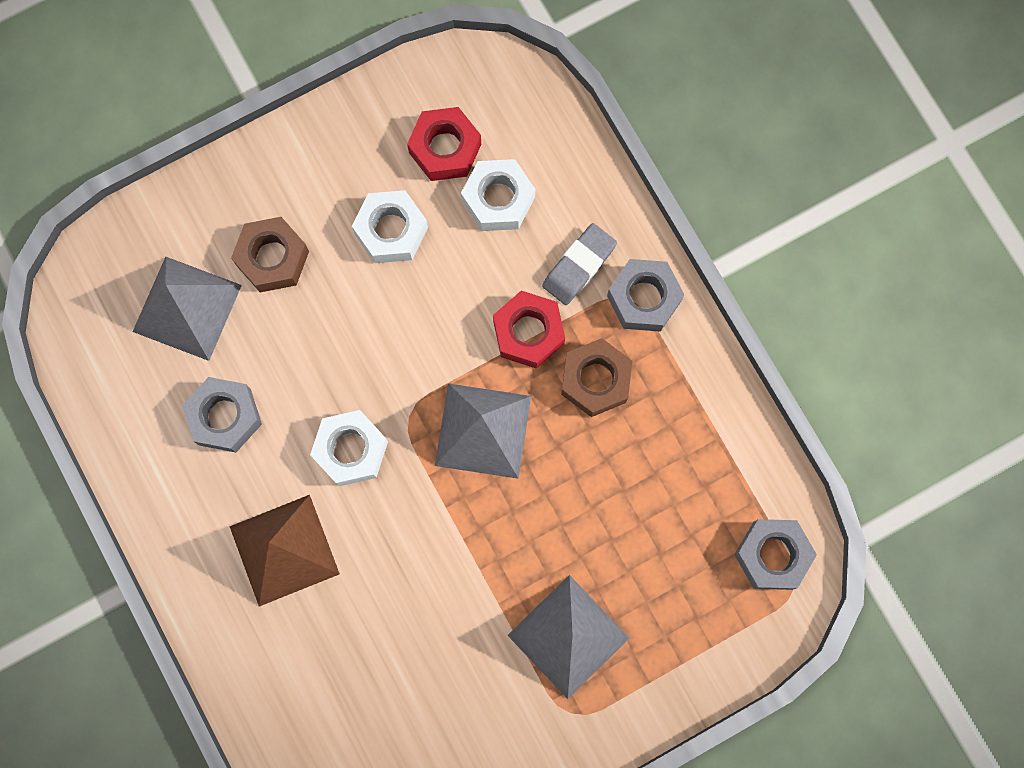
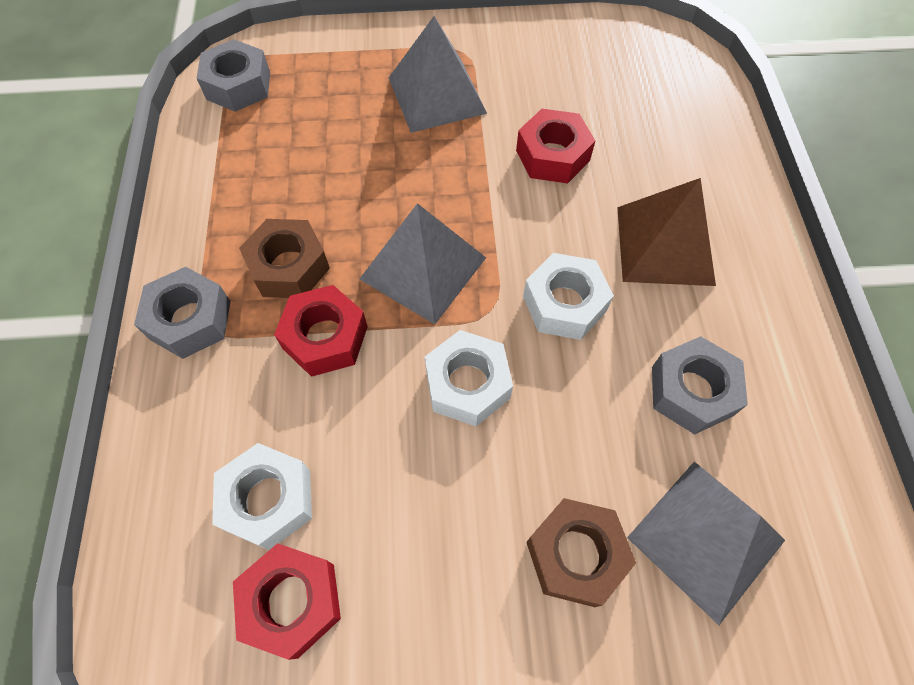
camera: 155 degrees left, 15 degrees down
white nut [352,190,428,263] -> white nut moved to [425,330,513,426]
grey eraser [542,223,617,305] -> none
none -> red nut [516,109,595,183]

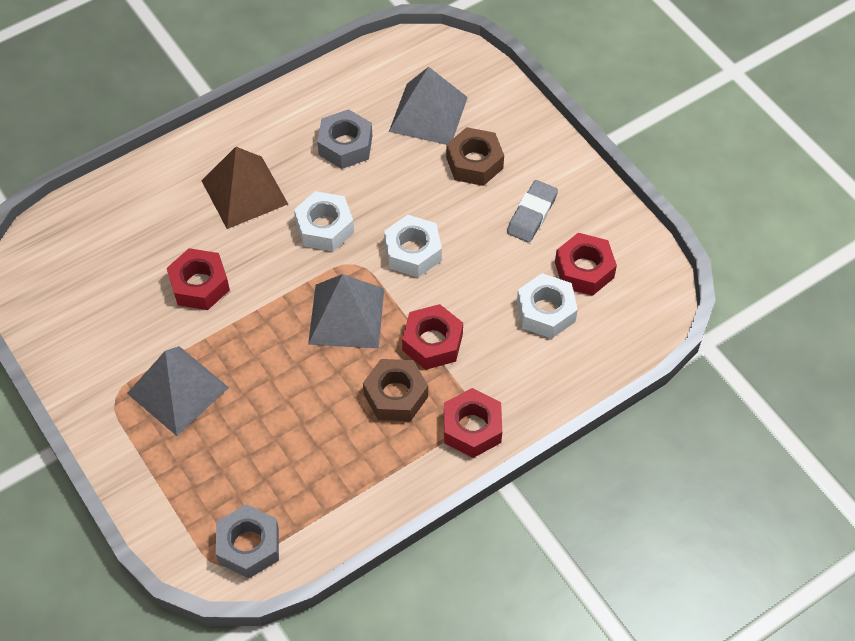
camera: 120 degrees left, 5 degrees down
grey nut [134,267,231,359] -> red nut [444,388,502,458]
none -> grey eraser [507,180,558,243]

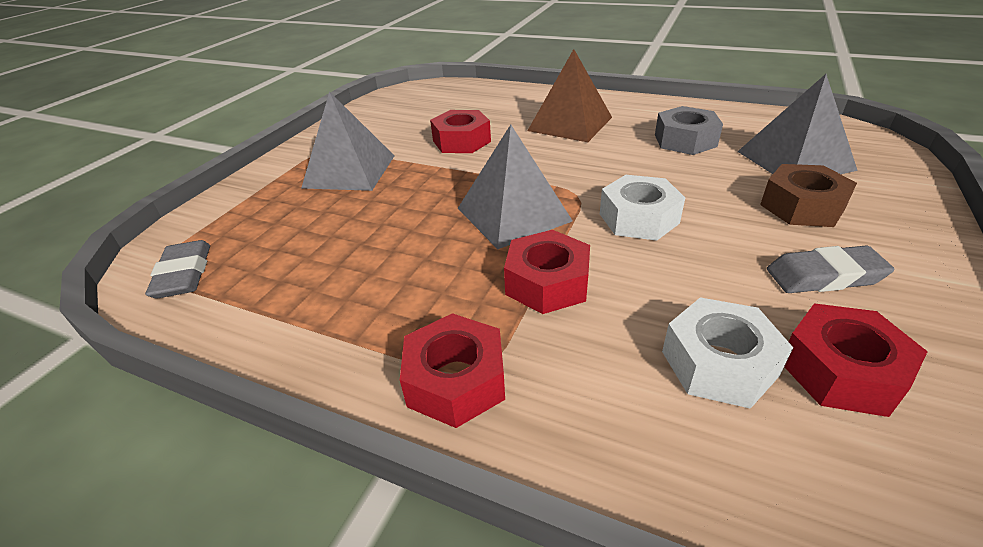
camera: 60 degrees right, 20 degrees down
grey nut [216,504,279,579] -> grey eraser [145,240,210,298]
white nut [294,191,354,252] -> none
brown nut [363,359,428,421] -> none

